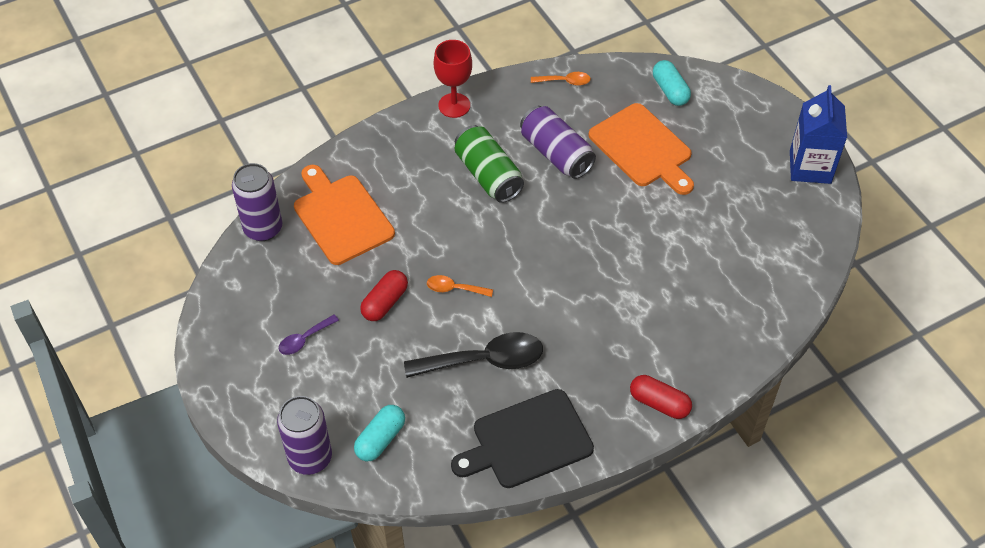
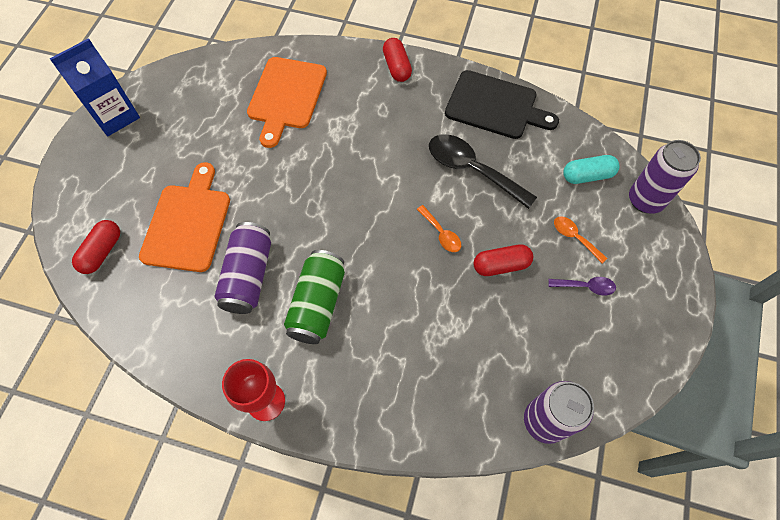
camera: 135 degrees left, 10 degrees up
orange cutting board [294,165,395,265] -> orange cutting board moved to [247,57,327,148]
orange spoon [531,72,591,86] -> orange spoon moved to [554,216,607,263]
turquoise capsule [653,60,691,106] -> red capsule [72,220,120,274]

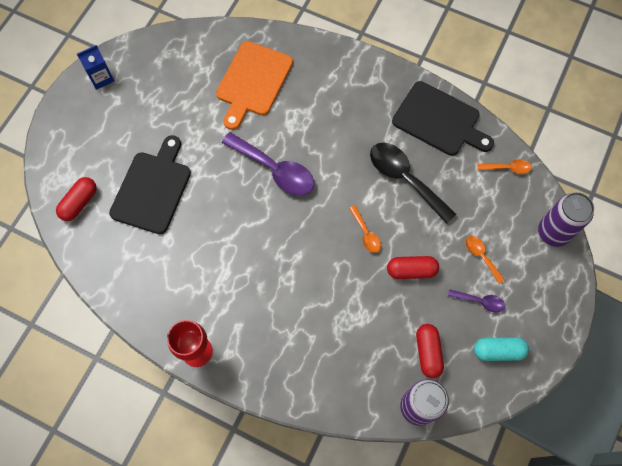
camera: 10 degrees right, 5 degrees up
blue carton [50,38,140,136] -> blue carton [77,45,114,90], size x0.62
orange cutting board [139,162,230,272] -> black cutting board [109,135,191,234]
purple can [214,222,271,314] -> none
green can [284,250,345,344] -> none
red capsule [383,38,412,82] -> red capsule moved to [416,324,444,378]
turquoise capsule [563,155,619,184] -> turquoise capsule moved to [474,337,529,361]
none -> purple spoon [222,132,314,195]
none -> orange spoon [478,159,532,174]

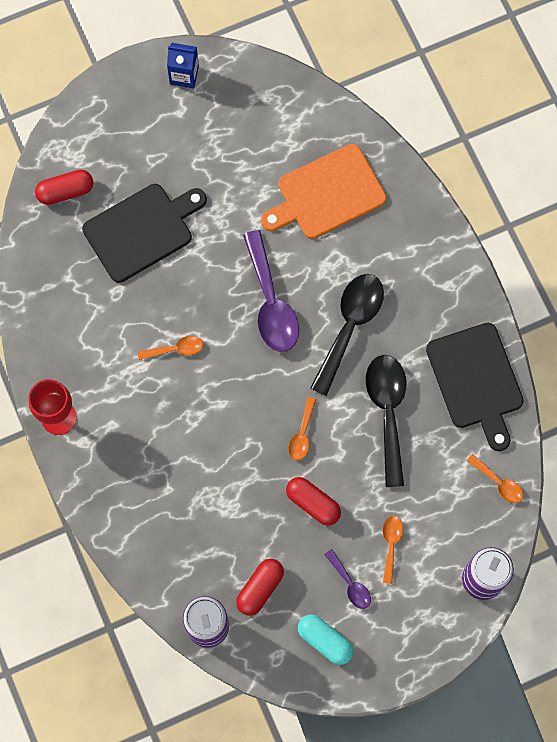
camera: 40 degrees right, 5 degrees up
none -> orange spoon [138,336,203,360]
none -> black spoon [310,274,384,396]

